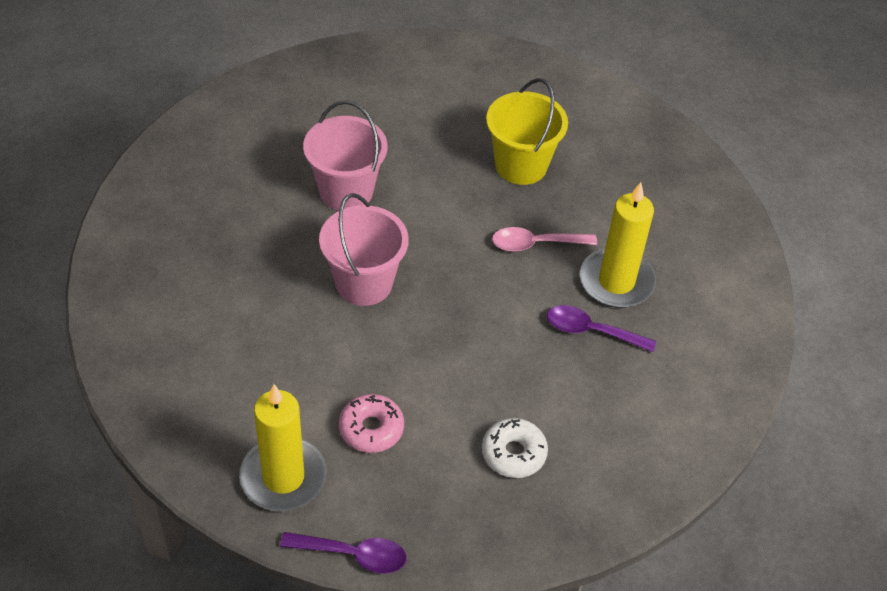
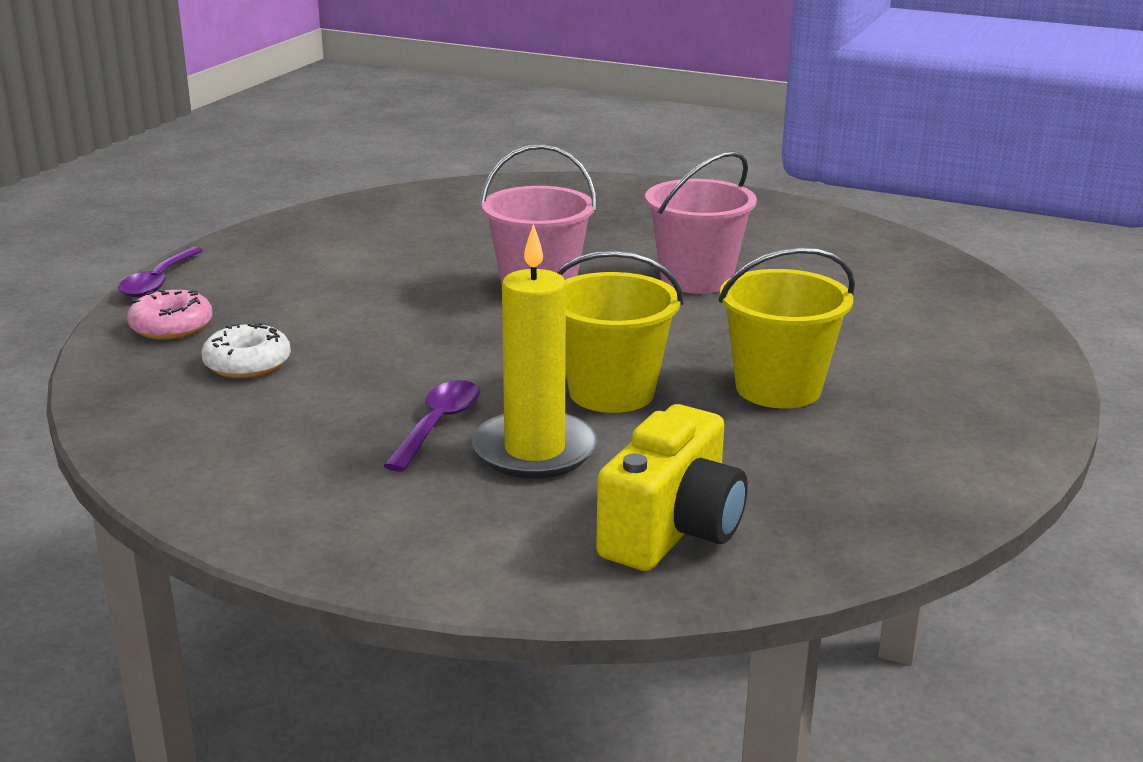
camera: 95 degrees right, 25 degrees down
yellow candle [239,385,327,511] -> none
pink donut [339,394,404,453] -> pink donut moved to [127,289,212,340]
pink spoon [492,227,597,252] -> yellow bucket [556,251,683,413]
none -> yellow camera [596,404,748,571]

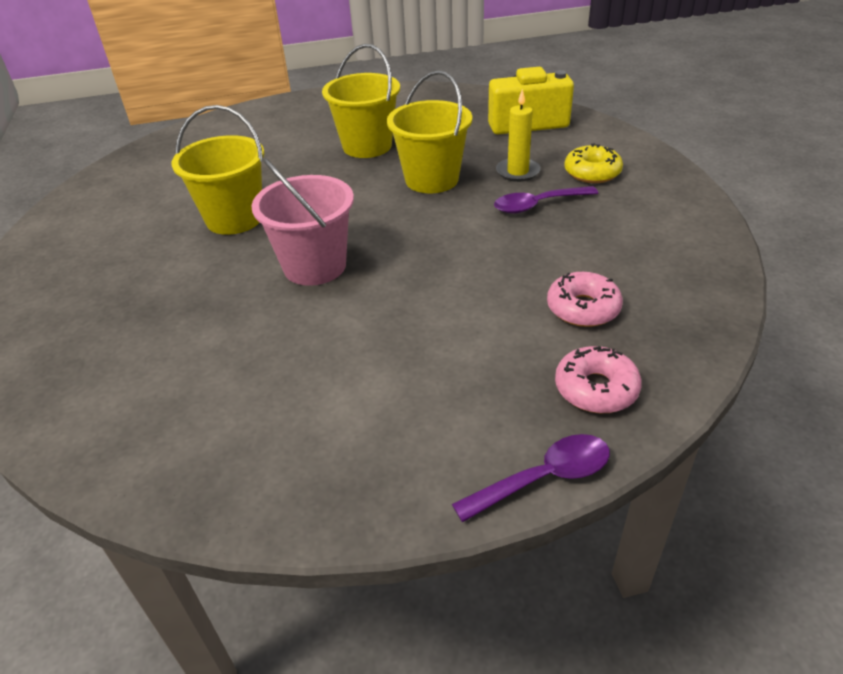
camera: 125 degrees left, 15 degrees up
white donut [201,323,291,378] -> pink donut [547,272,623,327]
yellow candle [472,224,598,479] -> yellow candle [496,89,541,182], size x0.61
pink bucket [645,151,757,294] -> yellow bucket [172,105,264,235]
none -> yellow donut [564,144,623,183]

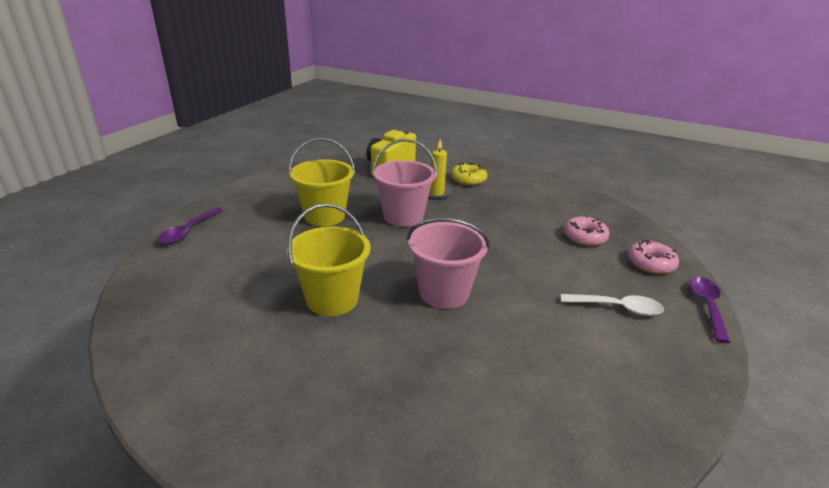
camera: 55 degrees left, 10 degrees down
yellow bucket [387,70,472,193] -> pink bucket [372,139,437,227]
purple spoon [494,186,598,214] -> purple spoon moved to [157,207,223,244]
none -> white spoon [561,294,664,316]

